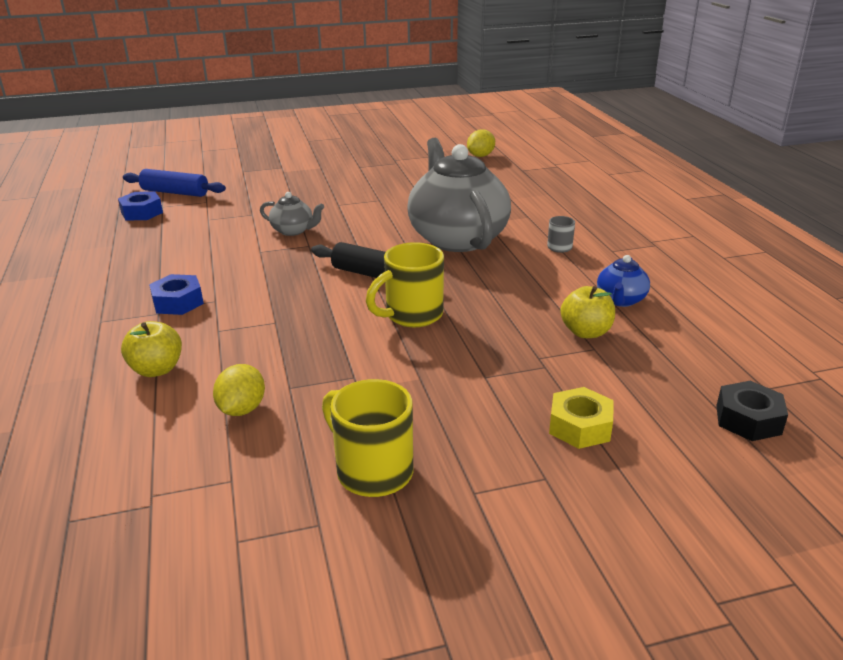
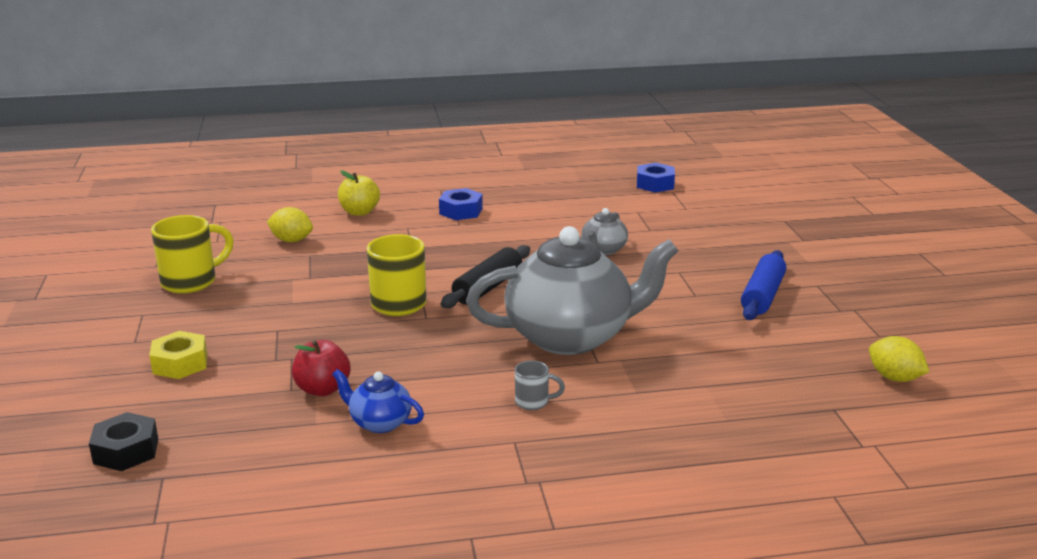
camera: 95 degrees right, 5 degrees down
blue rolling pin [123,169,226,197] -> blue rolling pin moved to [741,250,786,320]
yellow apple [561,286,615,338] -> red apple [292,340,351,396]

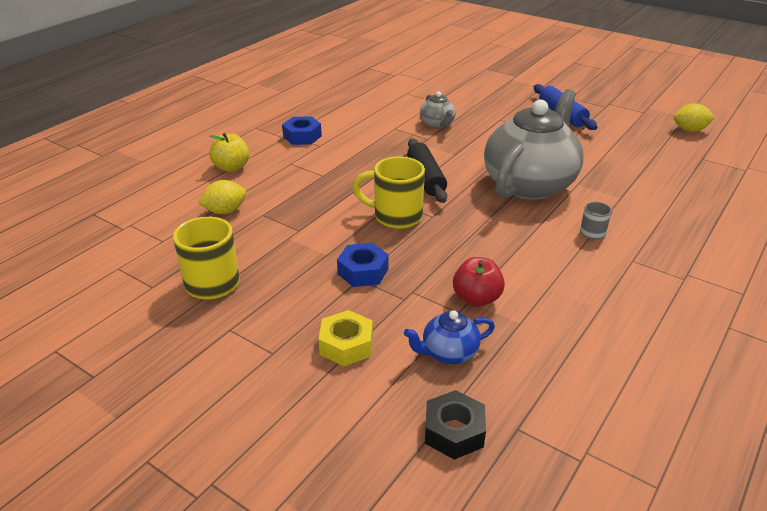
camera: 45 degrees left, 10 degrees up
blue teapot [332,369,424,433] -> blue teapot moved to [404,310,495,364]
blue nut [637,163,675,193] -> blue nut moved to [337,243,389,287]

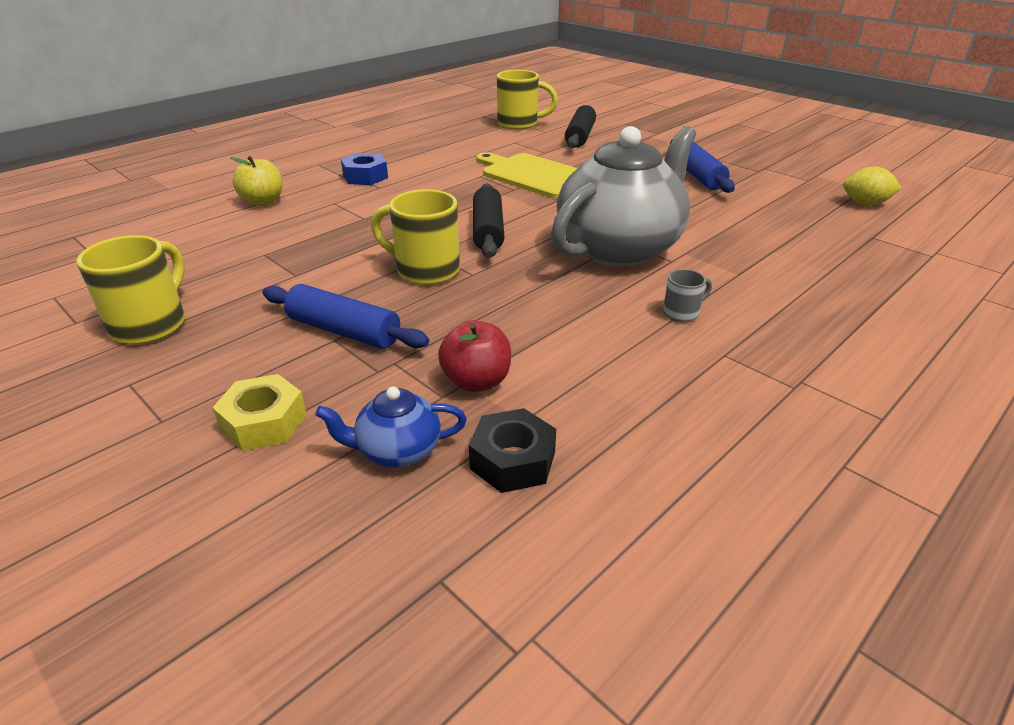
camera: 10 degrees right, 0 degrees up
yellow lemon [198,180,246,214] -> none
blue nut [337,243,389,287] -> blue rolling pin [262,284,429,349]
grey teapot [420,91,456,128] -> yellow cutting board [476,152,577,199]
black nut [425,390,486,459] -> black nut moved to [469,408,556,493]
none -> yellow mug [497,70,558,130]
none -> black rolling pin [565,105,596,148]

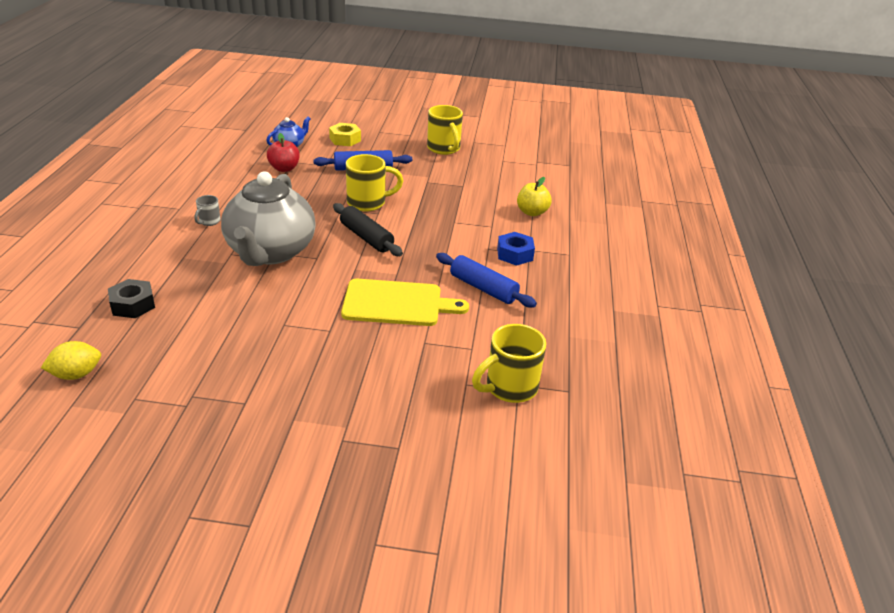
camera: 140 degrees right, 0 degrees up
black nut [469,408,556,493] -> black nut moved to [108,279,155,318]
black rolling pin [565,105,596,148] -> none
blue rolling pin [670,139,735,193] -> blue rolling pin moved to [436,253,537,308]

